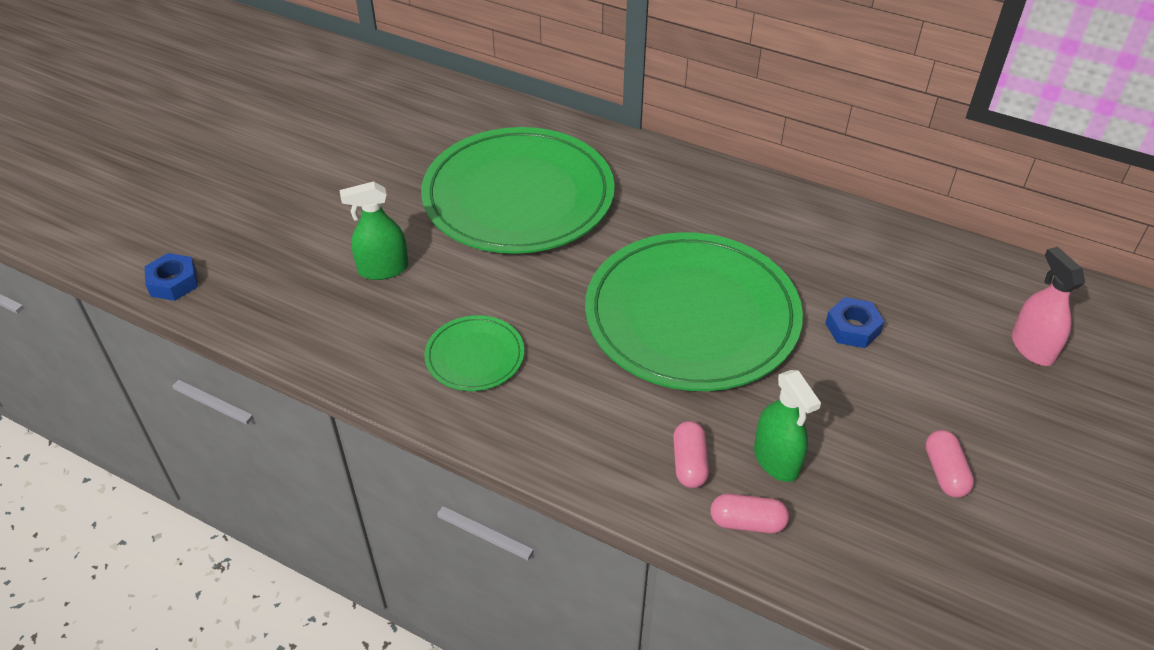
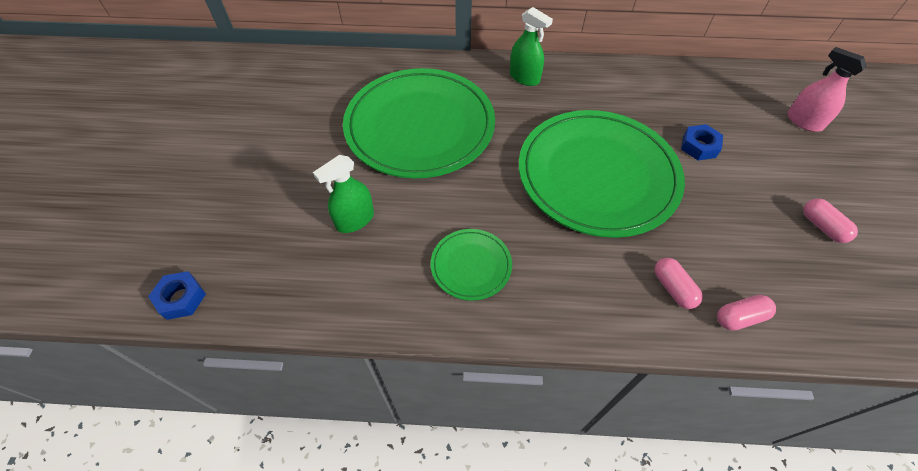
camera: 25 degrees left, 10 degrees up
green spray bottle [754,370,821,482] -> green spray bottle moved to [510,7,553,86]

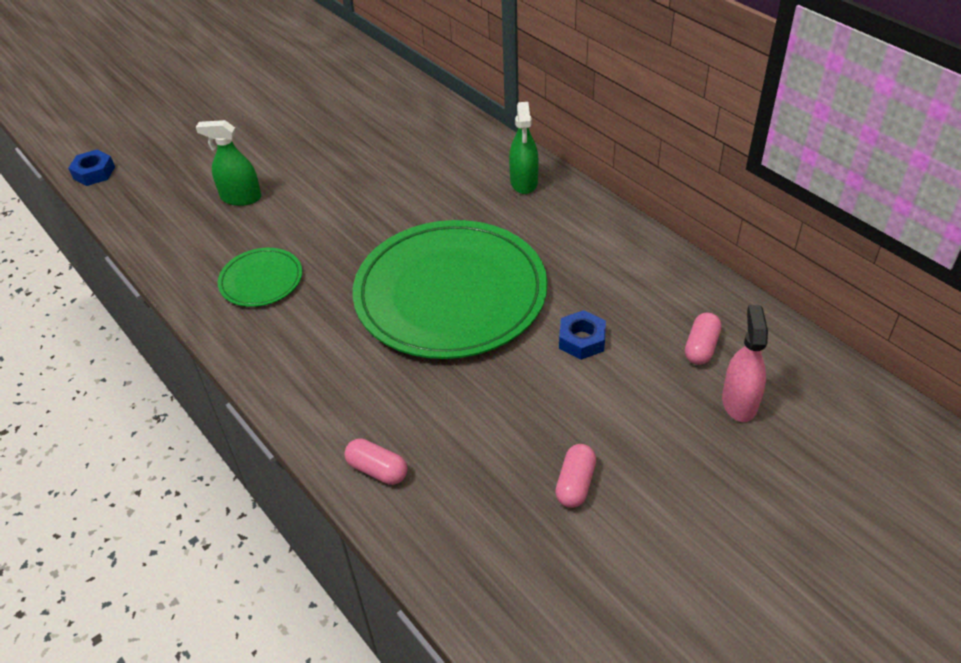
camera: 50 degrees right, 10 degrees down
green plate [343,68,495,178] -> none
pink capsule [654,258,703,309] -> pink capsule moved to [685,313,721,365]

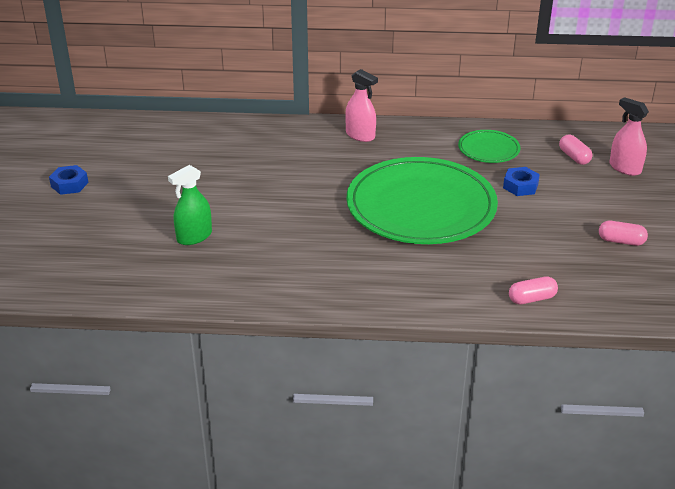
camera: 50 degrees left, 10 degrees down
blue nut [68,150,115,186] -> blue nut moved to [49,165,88,195]
green plate [218,248,302,307] -> green plate moved to [458,130,521,163]
green spray bottle [509,102,539,194] -> pink spray bottle [345,69,378,142]
pink capsule [555,444,596,508] -> pink capsule turned 45 degrees counterclockwise [599,221,648,246]

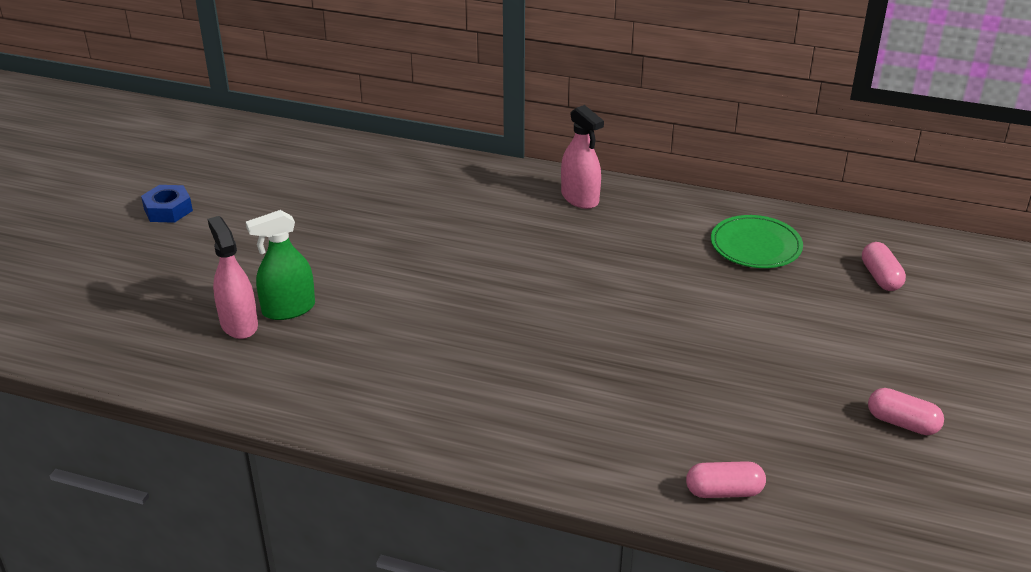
camera: 15 degrees right, 0 degrees up
green plate [346,157,498,244] -> none
blue nut [503,167,540,196] -> none
pink spray bottle [609,97,649,176] -> pink spray bottle moved to [208,216,258,339]

